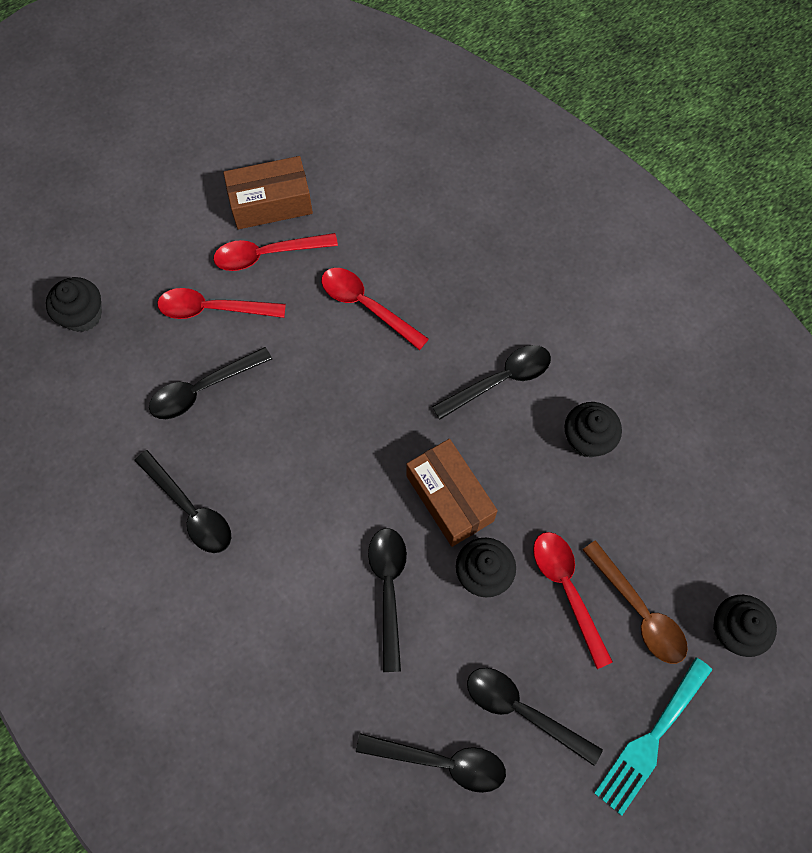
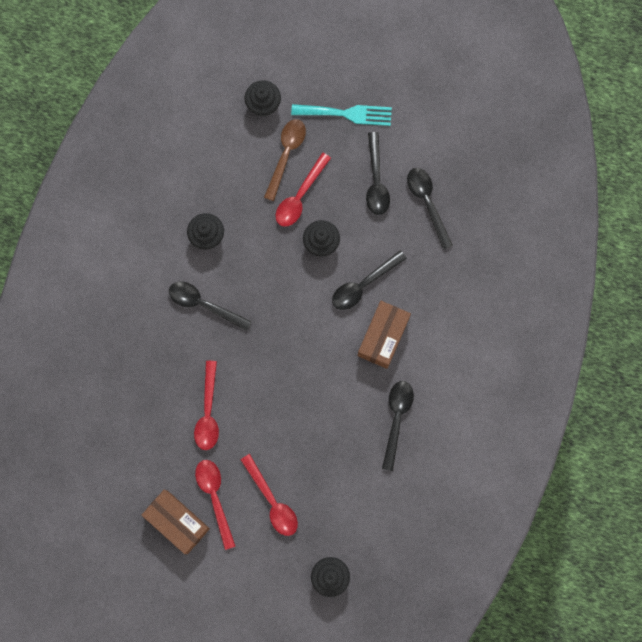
camera: 125 degrees left, 10 degrees up
black spoon [149,347,272,419] -> none
red spoon [213,233,338,271] -> red spoon turned 150 degrees counterclockwise [195,460,236,550]
brown box [406,439,498,547] -> brown box moved to [358,301,411,369]

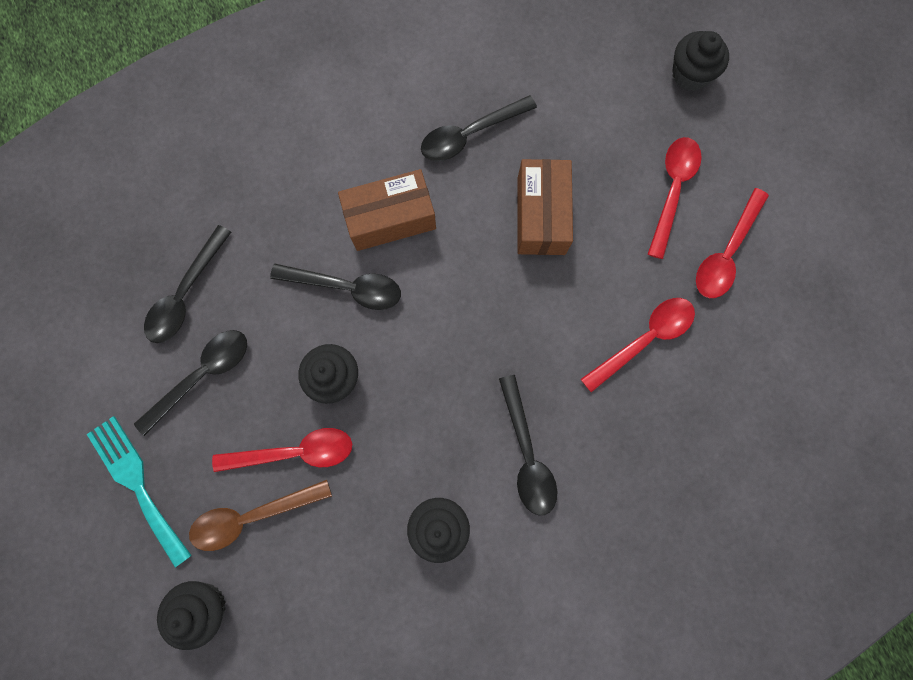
camera: 130 degrees left, 0 degrees up
brown box [142,489,210,554] -> brown box moved to [518,159,573,255]

